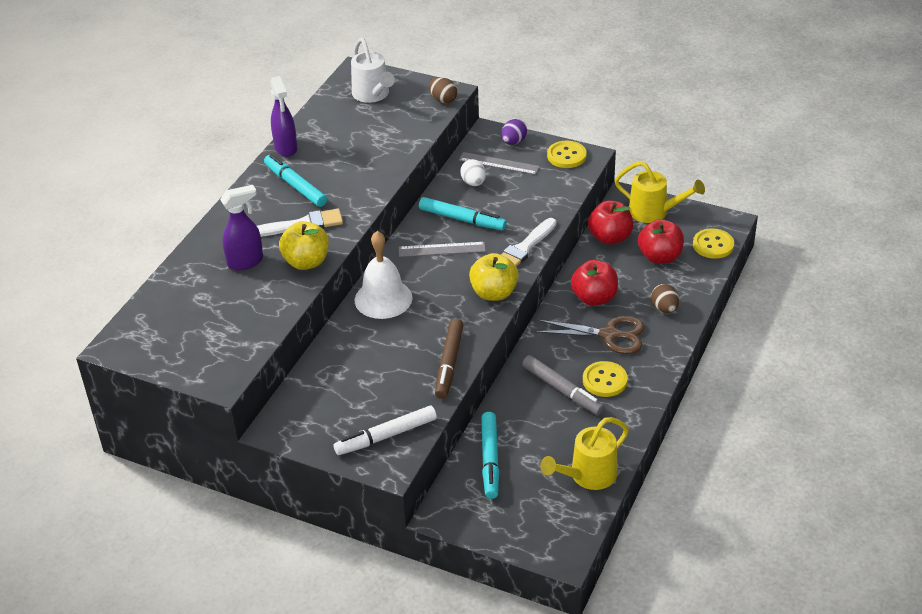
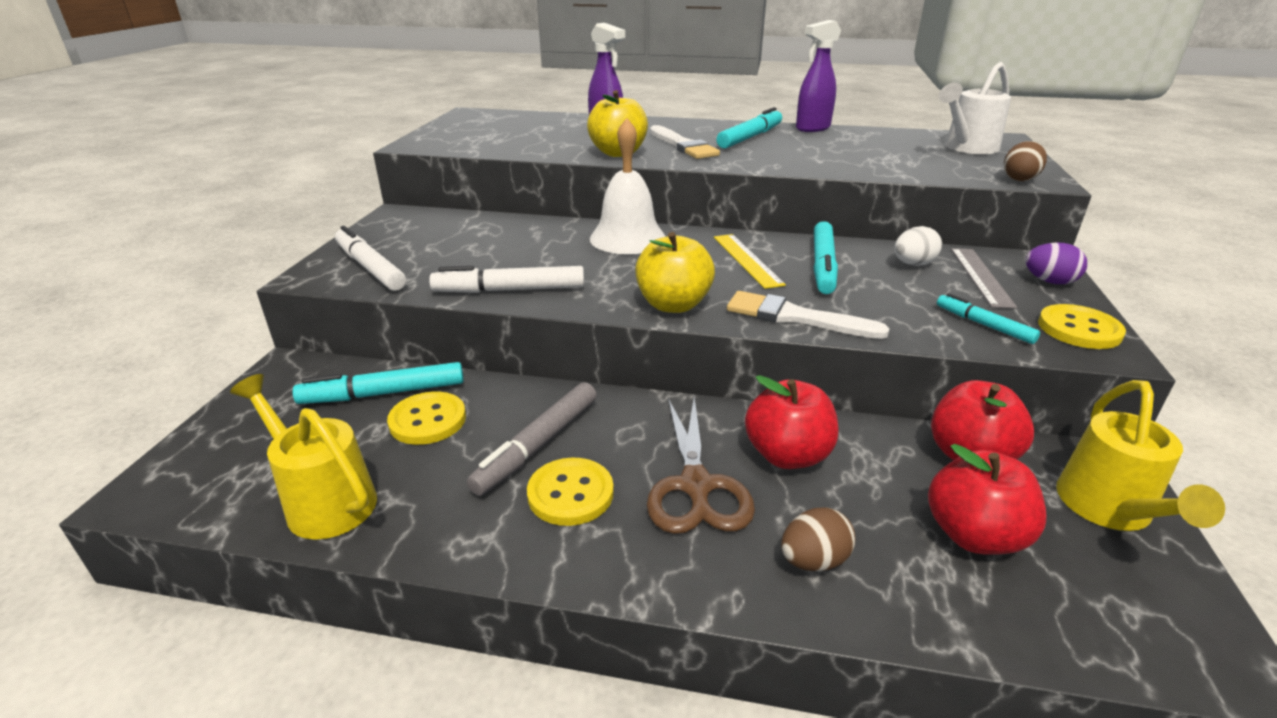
camera: 75 degrees right, 10 degrees down
grey ruler [399,242,486,257] -> yellow ruler [714,234,786,289]
brown marker [435,318,463,399] -> white marker [429,266,584,293]
yellow button [693,228,734,259] -> yellow button moved to [387,391,466,445]
none -> turquoise marker [937,293,1040,344]

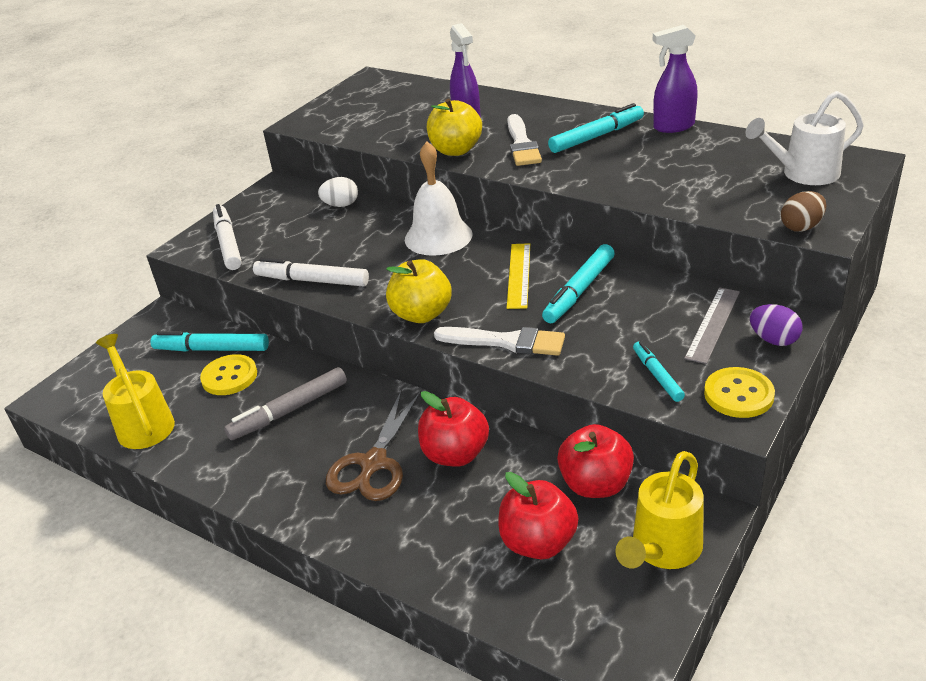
camera: 25 degrees right, 5 degrees up
yellow button [527,458,614,526] -> none
white brush [727,291,890,339] -> white brush turned 150 degrees clockwise [434,327,565,356]
brown egg [781,507,855,571] -> none
white egg [894,226,942,266] -> white egg moved to [318,177,358,207]

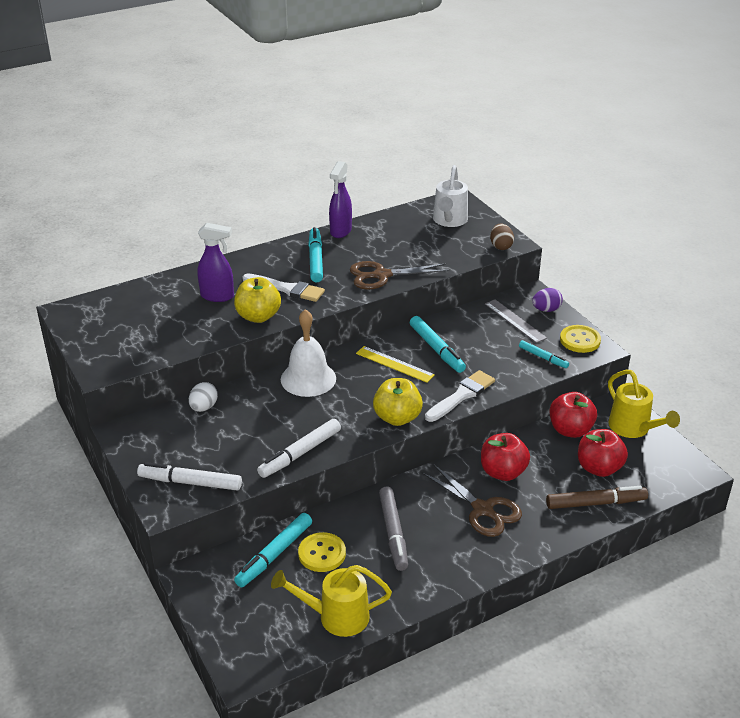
camera: 65 degrees left, 0 degrees up
turquoise marker [633,341,685,402] -> turquoise marker turned 150 degrees counterclockwise [519,340,569,368]
none -> brown scissors [350,261,450,290]
none -> brown marker [546,486,648,509]

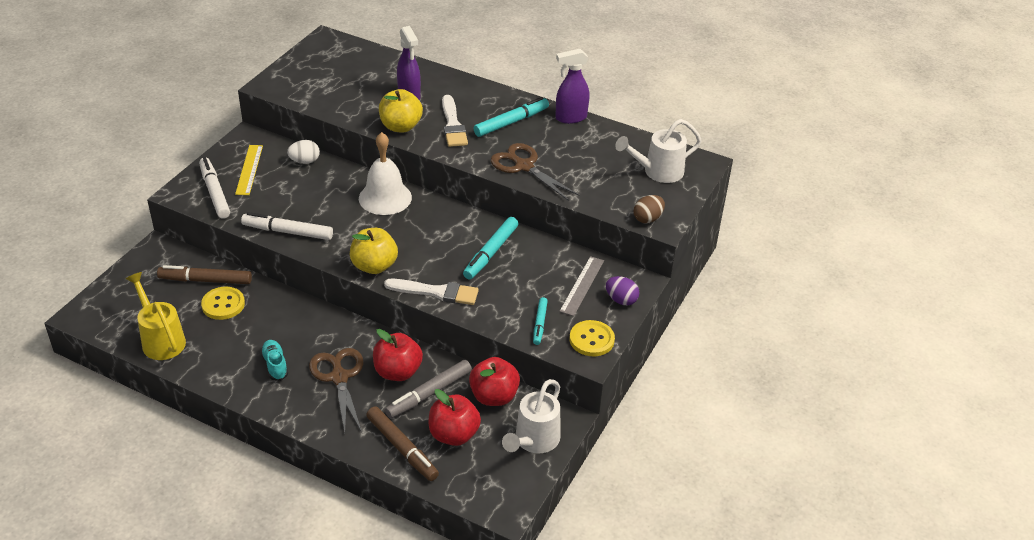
camera: 55 degrees right, 5 degrees up
turquoise marker [234,513,312,587] -> brown marker [157,265,252,284]
yellow ruler [356,346,435,383] -> yellow ruler moved to [235,145,263,195]
grey marker [379,487,408,571] -> grey marker moved to [385,360,472,418]
brown scissors [422,464,522,537] -> brown scissors turned 150 degrees clockwise [309,348,363,433]
yellow watering can [608,370,680,438] -> white watering can [502,379,560,453]
none -> turquoise shoe [260,340,288,381]

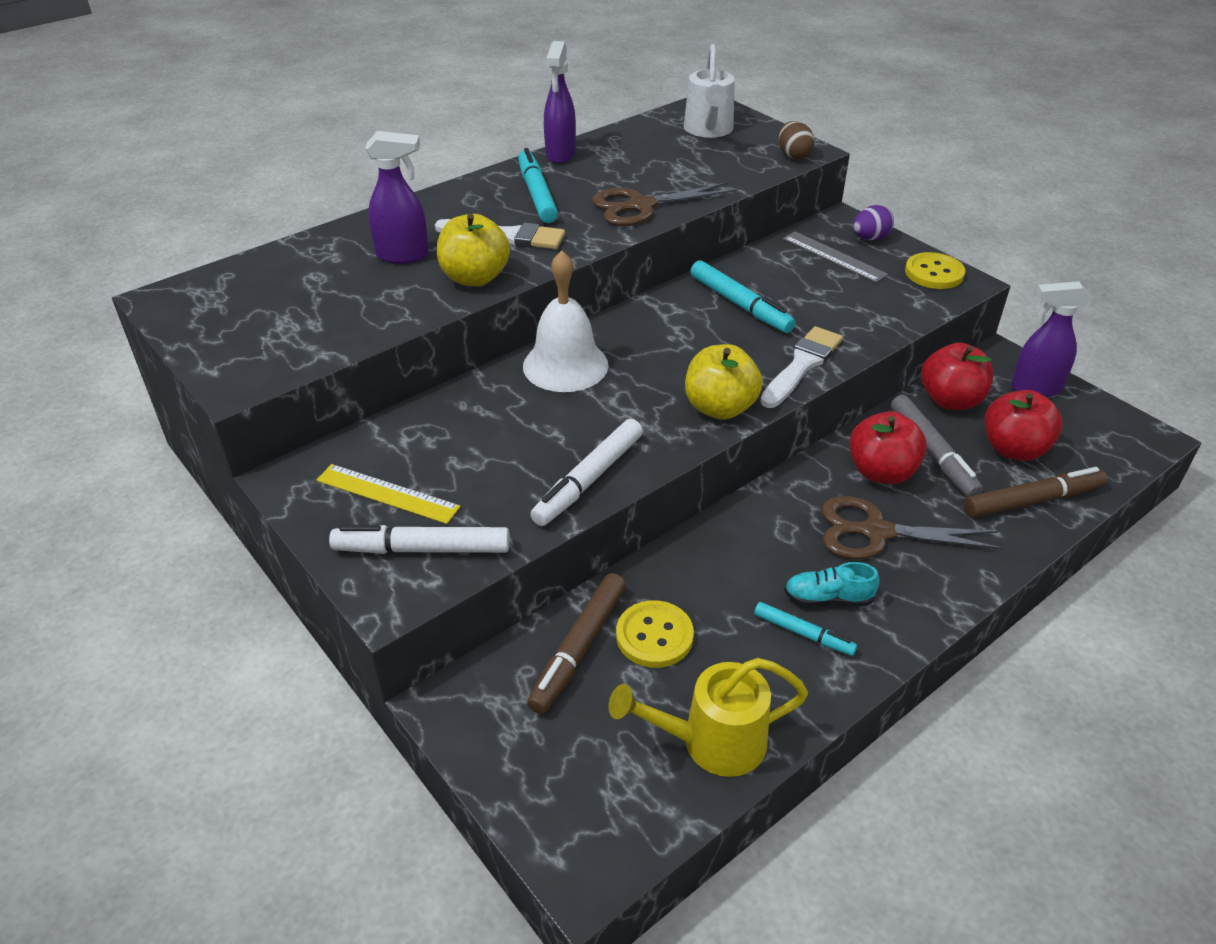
camera: 65 degrees left, 0 degrees up
white egg [287,140,320,164] -> none
white watering can [502,379,560,453] -> purple spray bottle [1011,281,1091,397]
turquoise marker [533,297,548,345] -> turquoise marker moved to [754,602,857,656]

